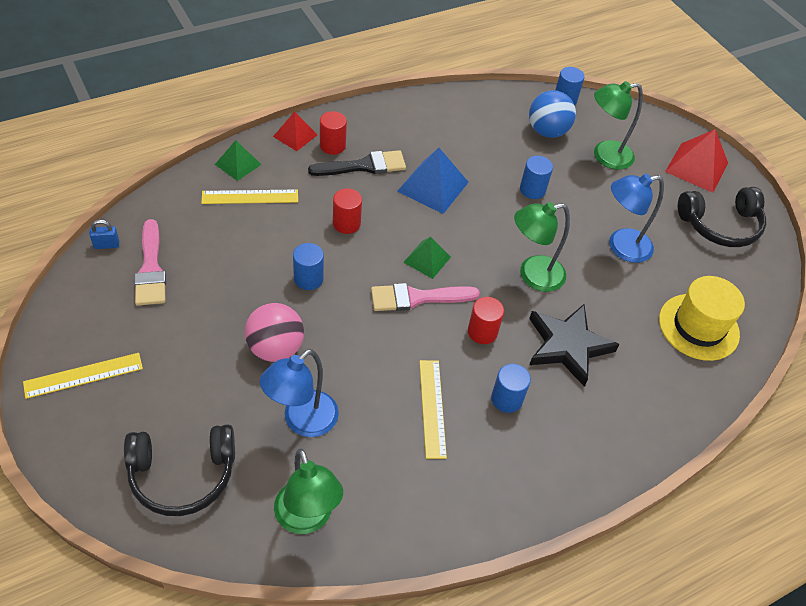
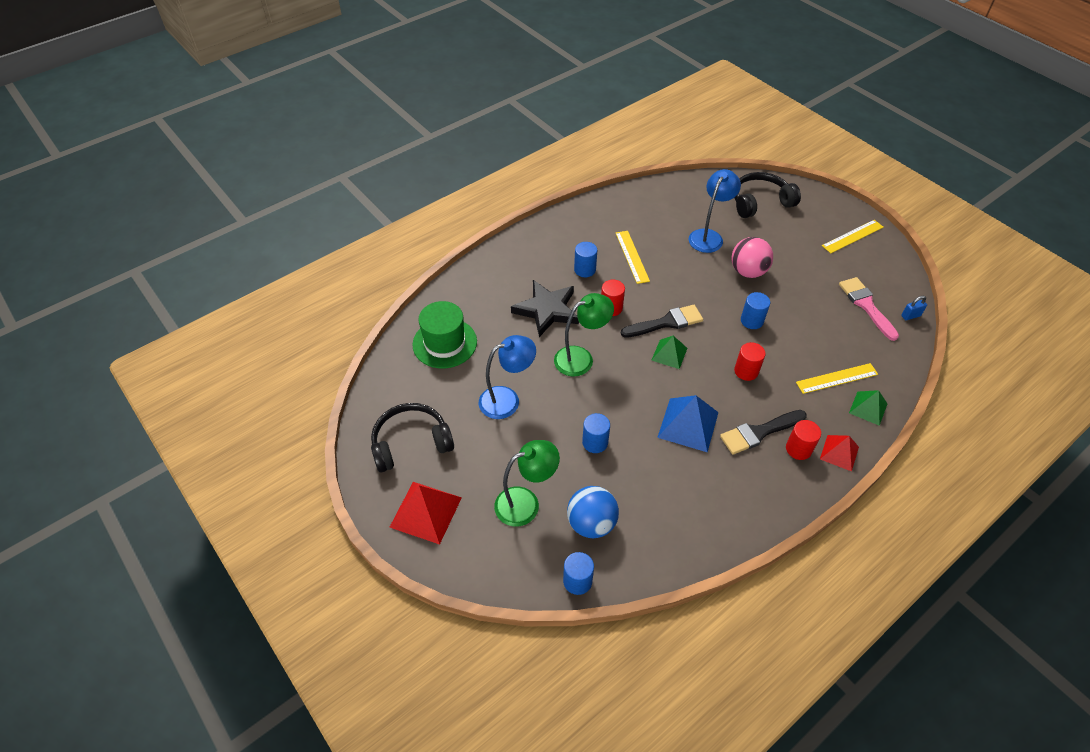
camera: 175 degrees right, 0 degrees up
green lamp [274,449,343,534] -> none
pink brush [371,283,480,311] -> black brush [621,305,703,338]
yellow hat [659,276,745,361] -> green hat [412,301,477,368]

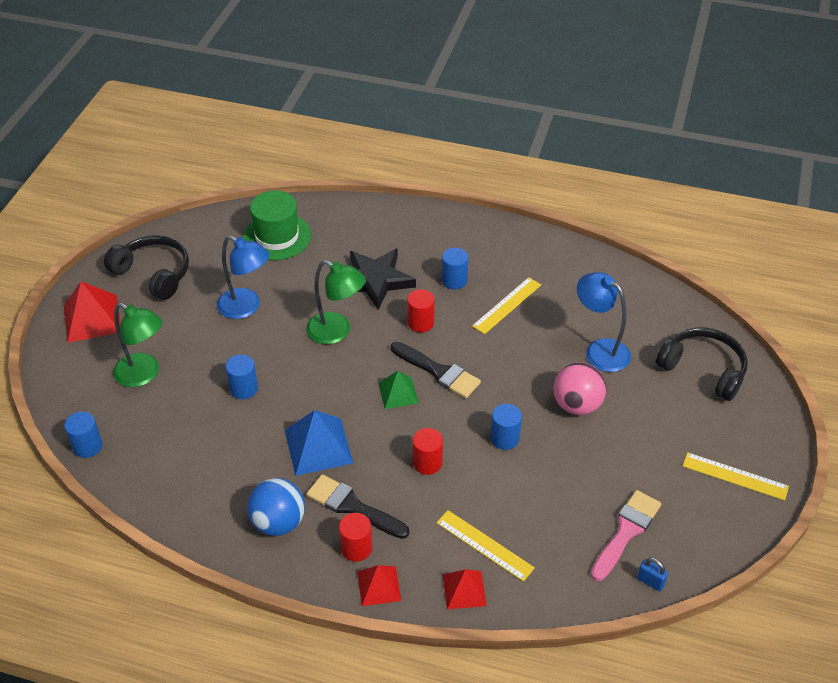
camera: 55 degrees right, 5 degrees down
blue ball [567,486,619,538] -> blue ball moved to [247,478,305,536]
blue lamp [689,169,741,253] -> blue lamp turned 135 degrees counterclockwise [577,272,631,372]
green pyramid [849,390,888,426] -> red pyramid [443,569,487,609]

